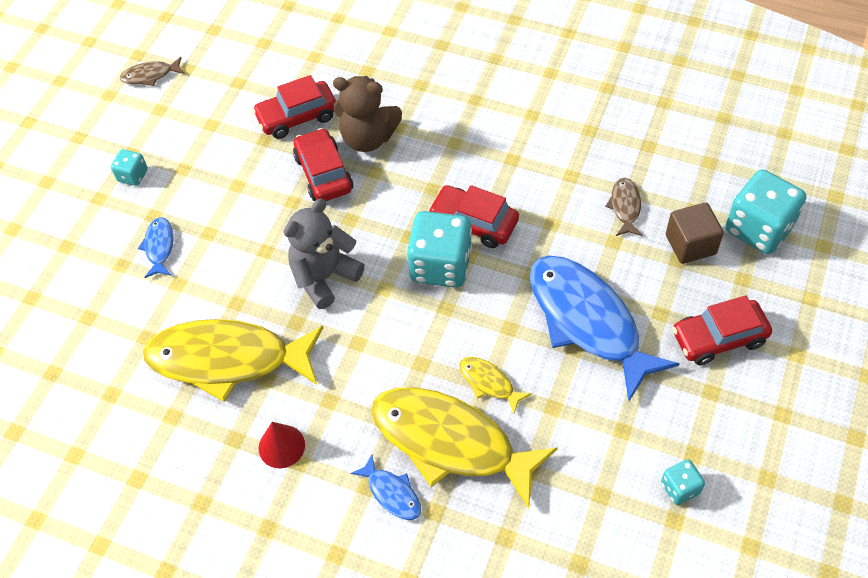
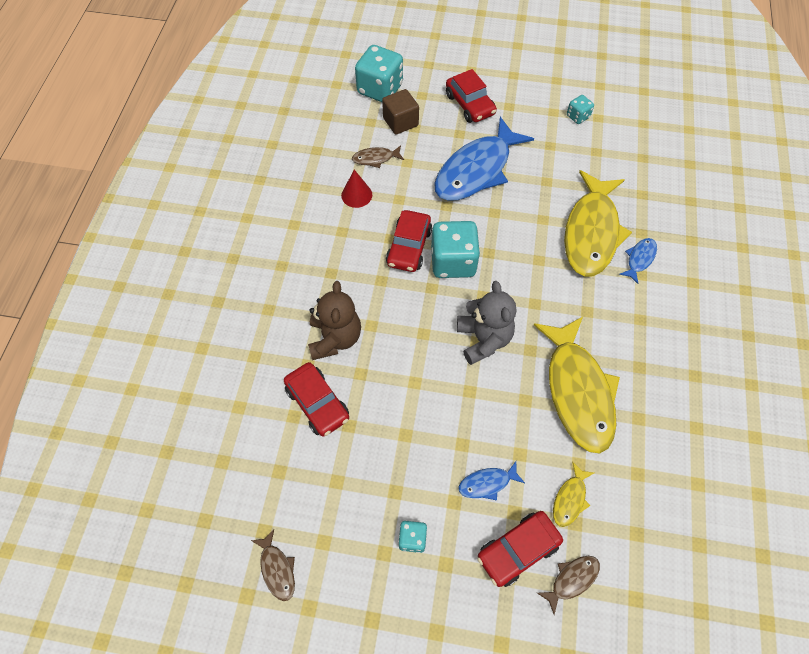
camera: 105 degrees left, 5 degrees up
red cone [259,422,305,468] -> red cone moved to [341,170,372,208]
grey teddy bear [284,198,365,309] -> grey teddy bear turned 135 degrees counterclockwise [457,281,516,365]
red car [293,128,353,201] -> red car moved to [477,511,563,587]
yellow fish [459,357,531,414] -> yellow fish moved to [553,462,594,527]
none -> brown fish [537,556,600,615]

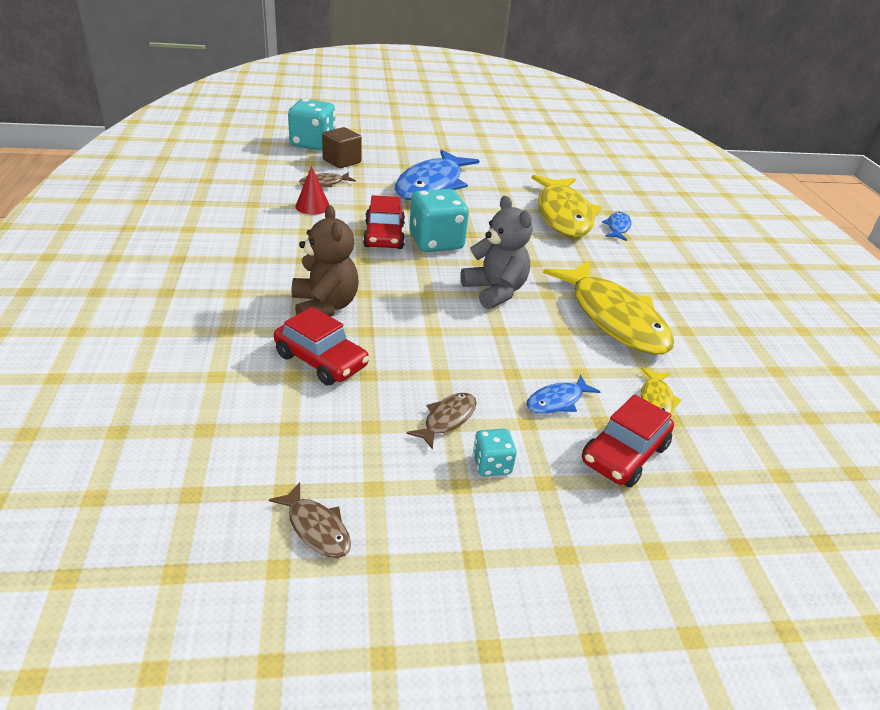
camera: 20 degrees left, 25 degrees down
red car [446,69,497,123] -> none
brown fish [537,556,600,615] -> brown fish moved to [407,393,477,450]
turquoise dice [567,95,594,124] -> none

